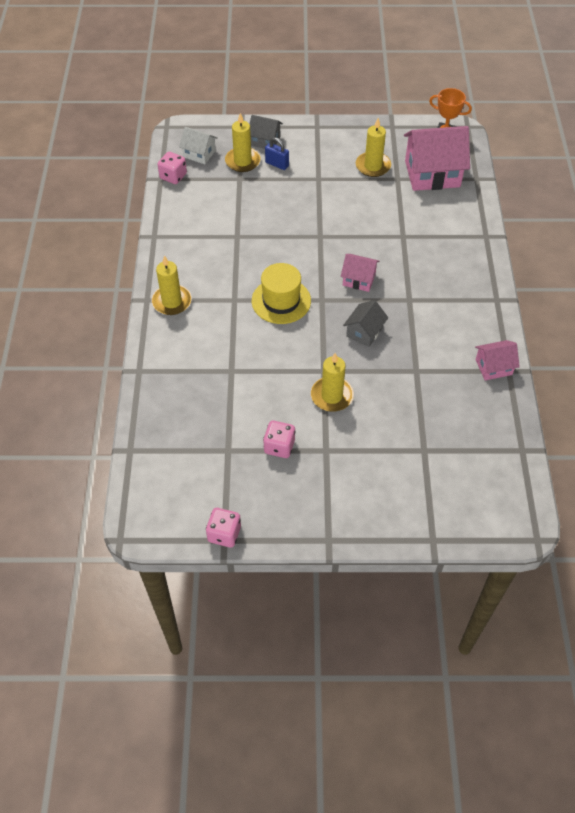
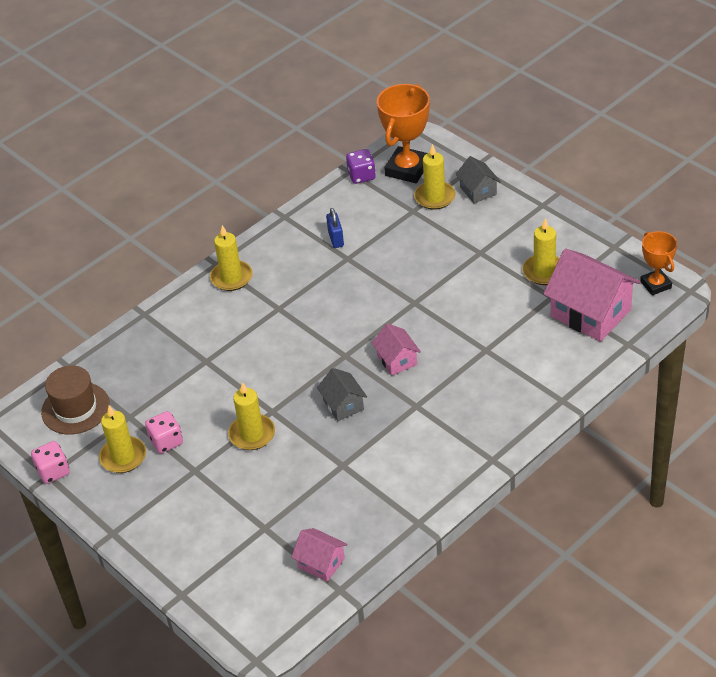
camera: 50 degrees right, 10 degrees down
pink dice [157,152,187,184] -> purple dice [346,149,376,184]
white house [179,127,218,164] -> orange trophy [377,84,430,183]
yellow hat [252,263,311,324] -> none
blue padlock [265,137,289,170] -> blue padlock moved to [326,208,344,248]
grey house [343,300,388,347] -> grey house turned 75 degrees clockwise [317,368,367,421]
pink house [475,340,520,381] -> pink house moved to [291,528,347,582]
none -> brown hat [41,365,110,435]
none -> yellow candle [99,406,146,473]

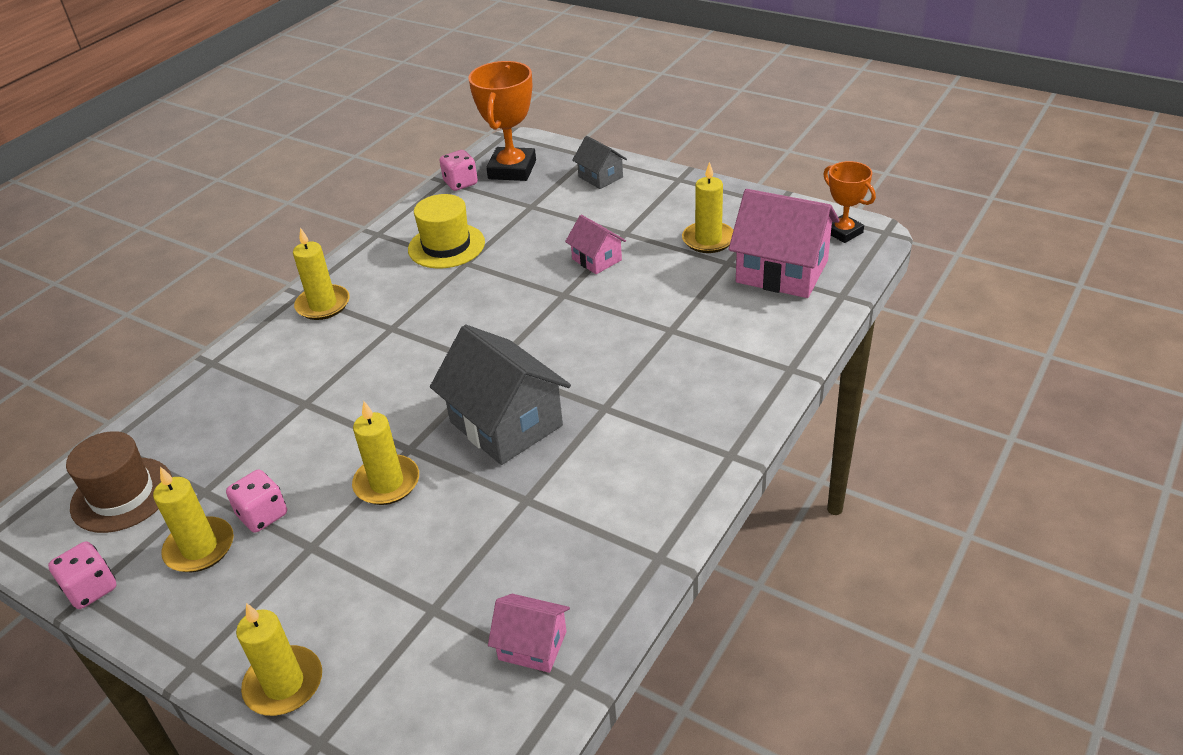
camera: 15 degrees left, 5 degrees down
grey house [317,368,367,421] -> grey house [430,325,571,465], size x1.92
blue padlock [326,208,344,248] -> yellow hat [408,194,485,269]
purple dice [346,149,376,184] -> pink dice [439,150,478,191]
pink house [372,323,421,376] -> pink house moved to [565,215,626,274]
yellow candle [414,144,456,210] -> yellow candle moved to [236,603,322,716]

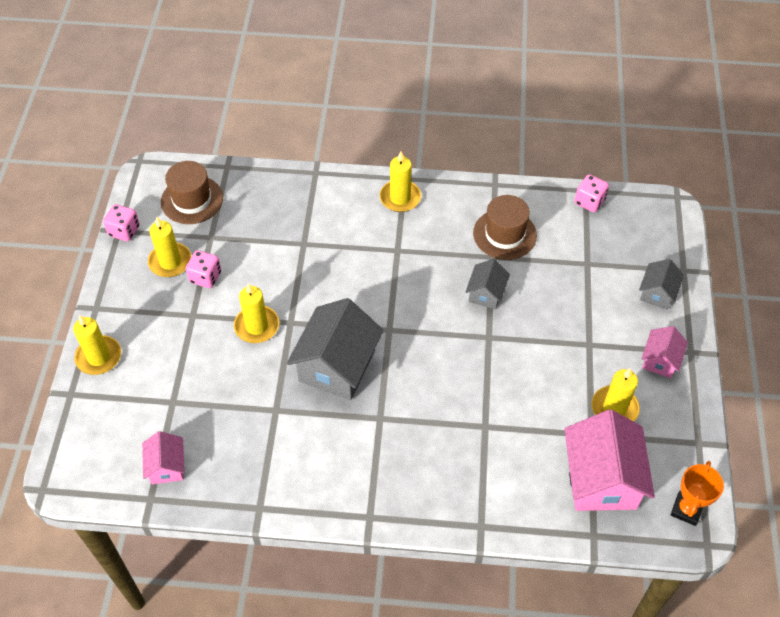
camera: 60 degrees right, 15 degrees up
yellow hat [408,194,485,269] -> brown hat [473,195,537,260]
orange trophy [468,61,536,181] -> none
pink house [565,215,626,274] -> pink house moved to [641,326,688,378]
none -> grey house [466,259,510,309]

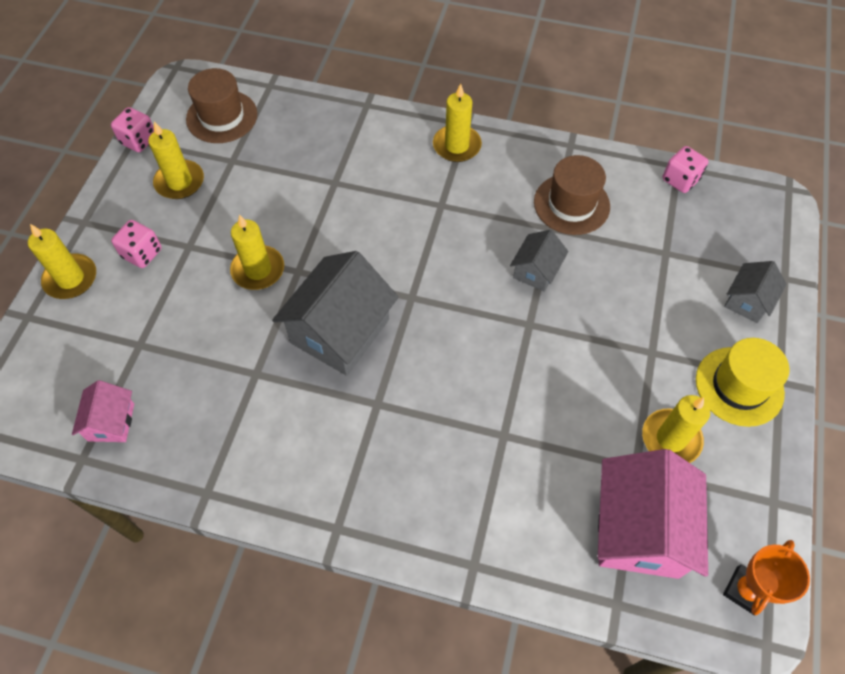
camera: 10 degrees right, 5 degrees up
pink dice [186,250,221,288] -> pink dice moved to [111,220,161,268]
pink house [641,326,688,378] -> yellow hat [696,338,790,427]

